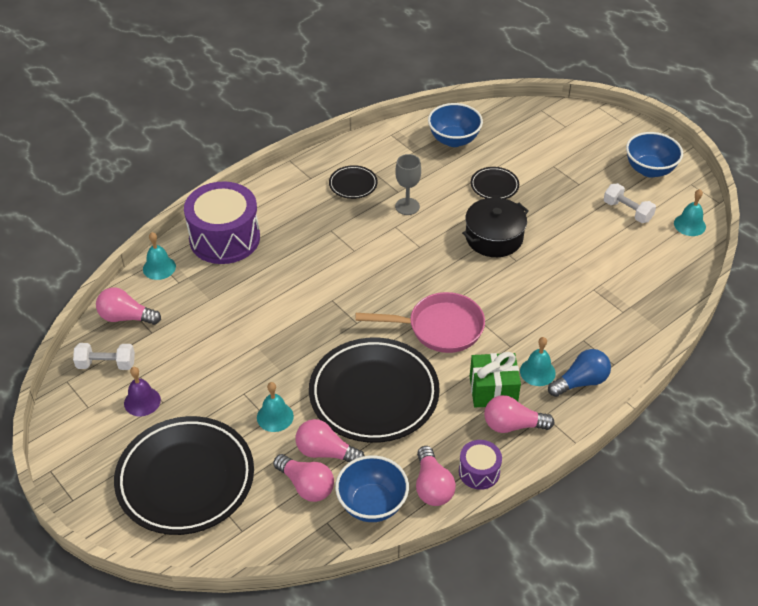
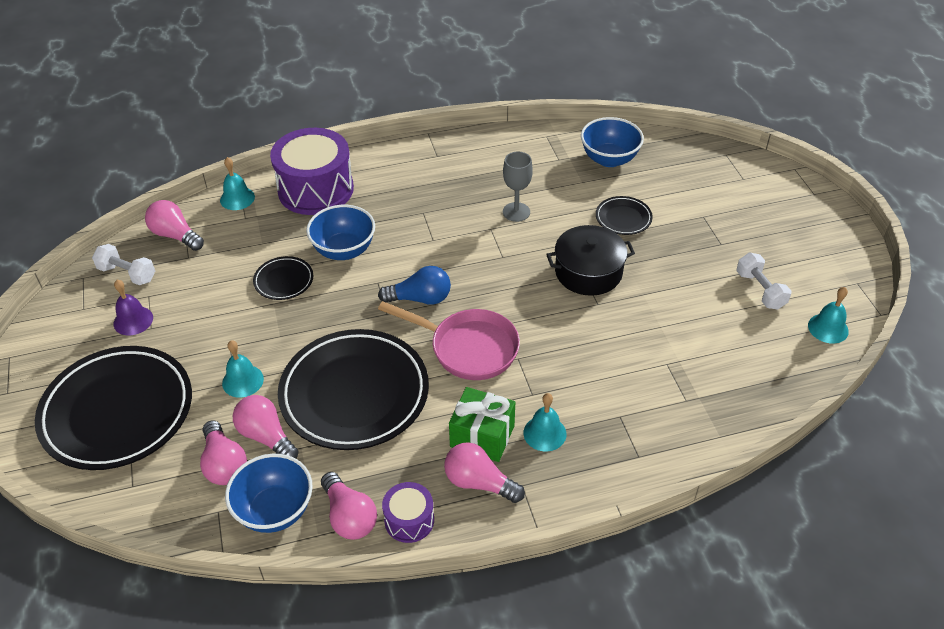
camera: 25 degrees right, 0 degrees up
black plate [329,165,378,199] -> black plate moved to [253,256,313,300]
pink light bulb [416,446,456,506] -> pink light bulb turned 45 degrees counterclockwise [321,472,377,540]
blue light bulb [548,349,611,397] -> blue light bulb moved to [378,266,451,305]
blue bowl [626,132,683,178] -> blue bowl moved to [306,205,375,260]

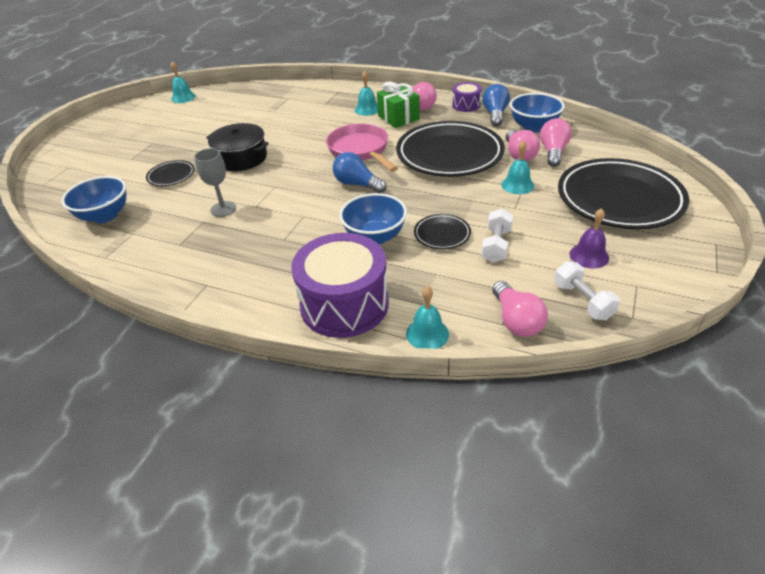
camera: 140 degrees left, 5 degrees down
pink light bulb [321,472,377,540] -> blue light bulb [482,84,510,126]
white dumbbell [736,252,791,310] -> white dumbbell moved to [481,209,513,263]

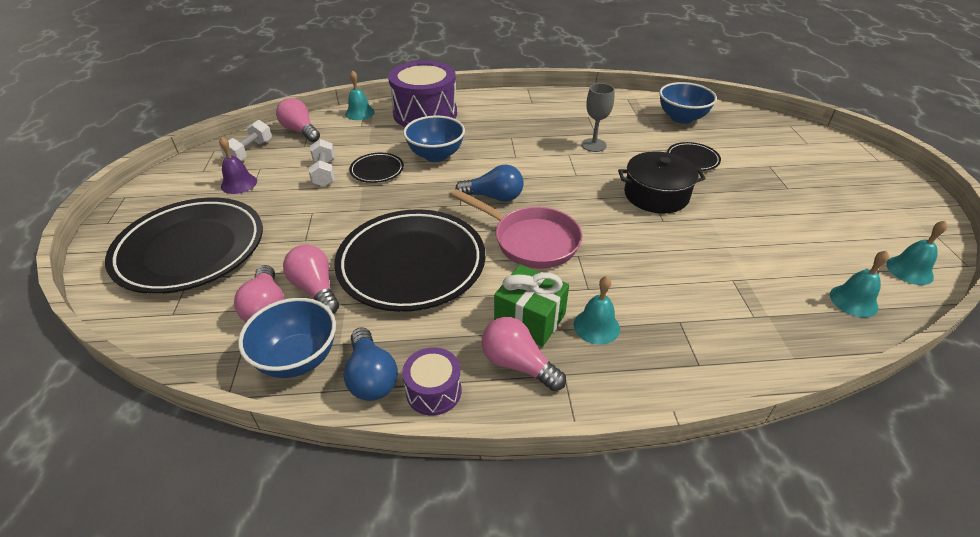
camera: 150 degrees right, 0 degrees up
turquoise bell [501,140,534,194] -> turquoise bell moved to [830,250,889,317]
white dumbbell [554,261,620,320] -> white dumbbell turned 75 degrees clockwise [220,120,272,161]

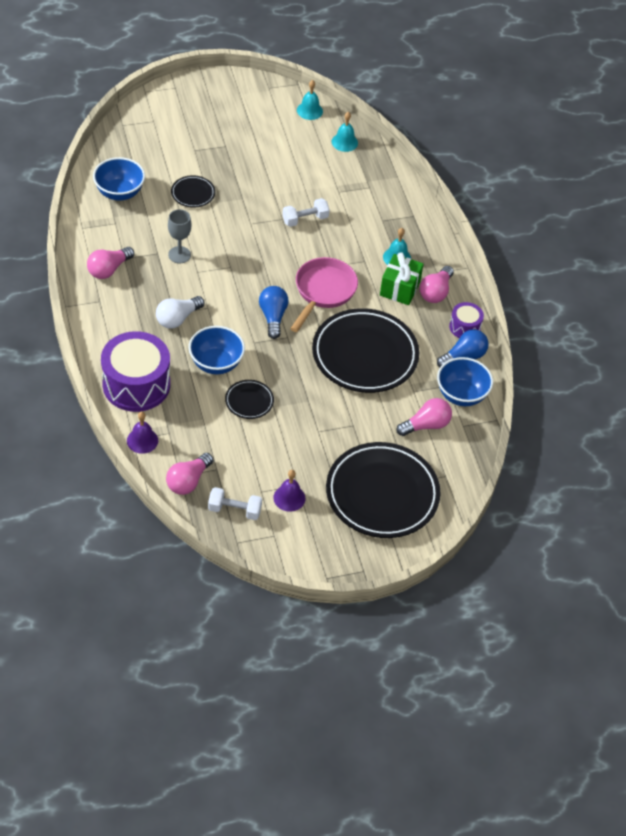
camera: 105 degrees left, 10 degrees up
pink light bulb [283,245,339,314] -> pink light bulb moved to [87,247,134,279]
white dumbbell [309,139,335,187] -> white dumbbell moved to [282,198,330,227]
turquoise bell [345,70,375,120] -> purple bell [127,412,158,454]
black pot [618,151,706,214] -> none
none -> white light bulb [156,296,204,328]

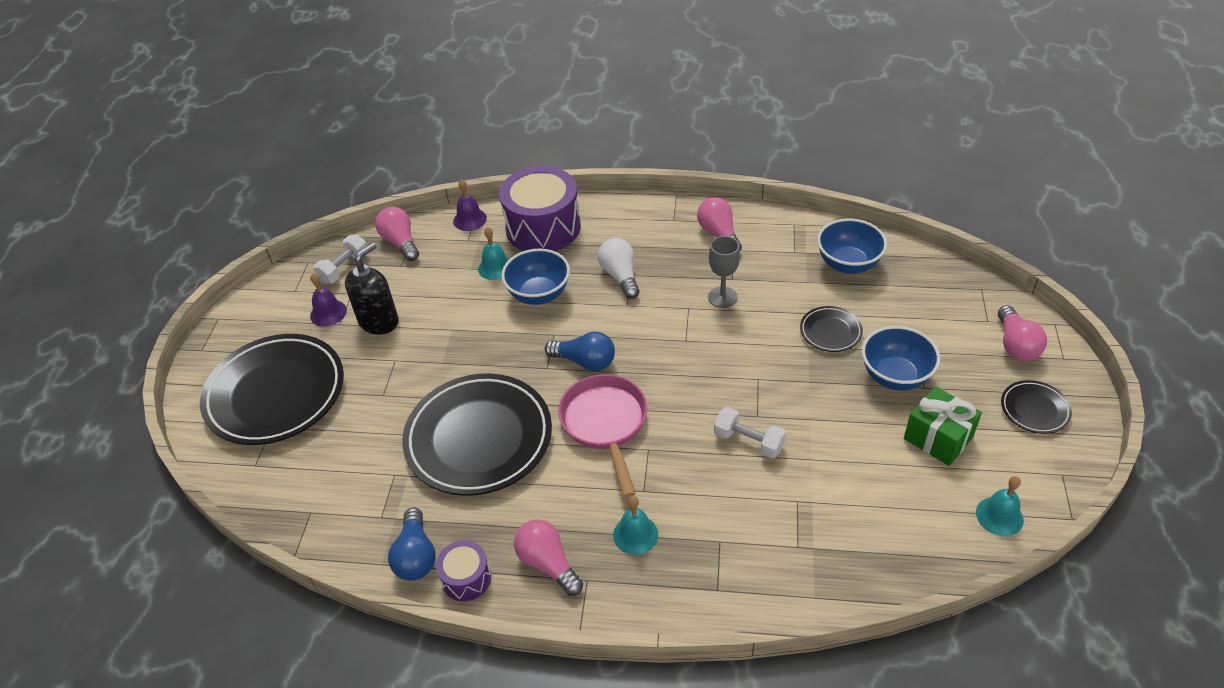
camera: 120 degrees right, 5 degrees down
black plate [225,380,274,419] -> black plate moved to [1001,380,1072,434]
white dumbbell [282,198,330,227] -> white dumbbell turned 60 degrees counterclockwise [714,407,786,459]
pink pan [290,257,358,332] -> pink pan turned 150 degrees counterclockwise [558,374,647,498]
turquoise bell [332,112,358,152] -> turquoise bell moved to [478,227,509,280]
green gift [380,252,424,305] -> green gift moved to [904,386,982,466]
pink light bulb [397,398,452,436] -> pink light bulb moved to [998,305,1047,361]
blue bowl [437,357,493,406] -> blue bowl moved to [862,326,940,391]
none -> black soap dispenser [345,242,399,335]

